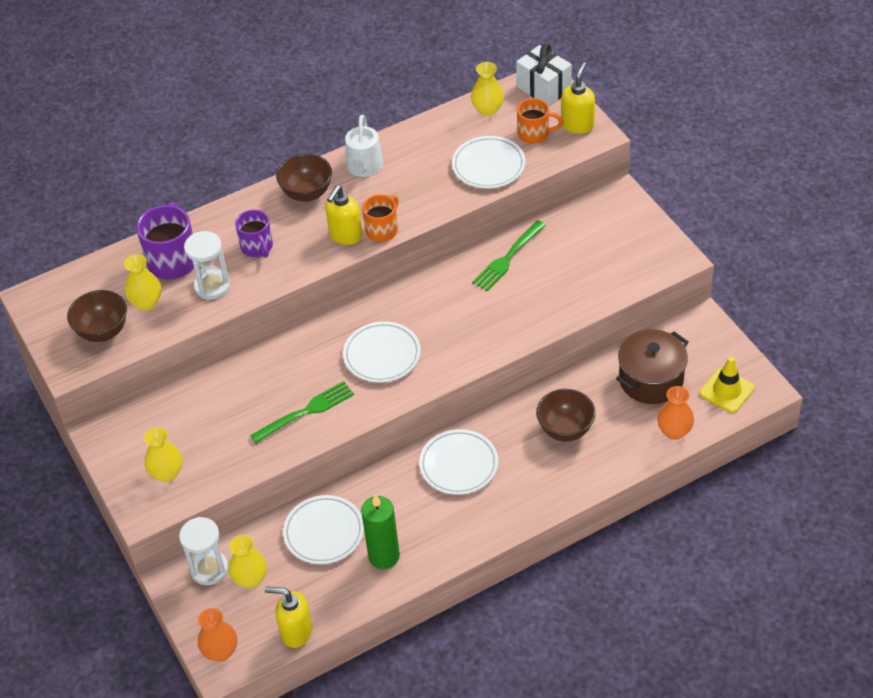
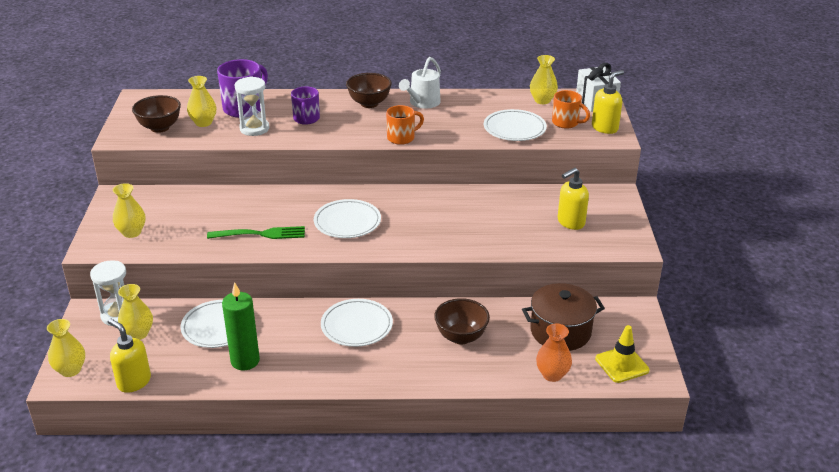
camera: 25 degrees right, 15 degrees down
orange vase [198,608,237,662] -> yellow vase [47,319,85,377]
yellow soap dispenser [325,185,362,245] -> yellow soap dispenser moved to [558,168,589,230]
green fork [472,220,546,291] -> none

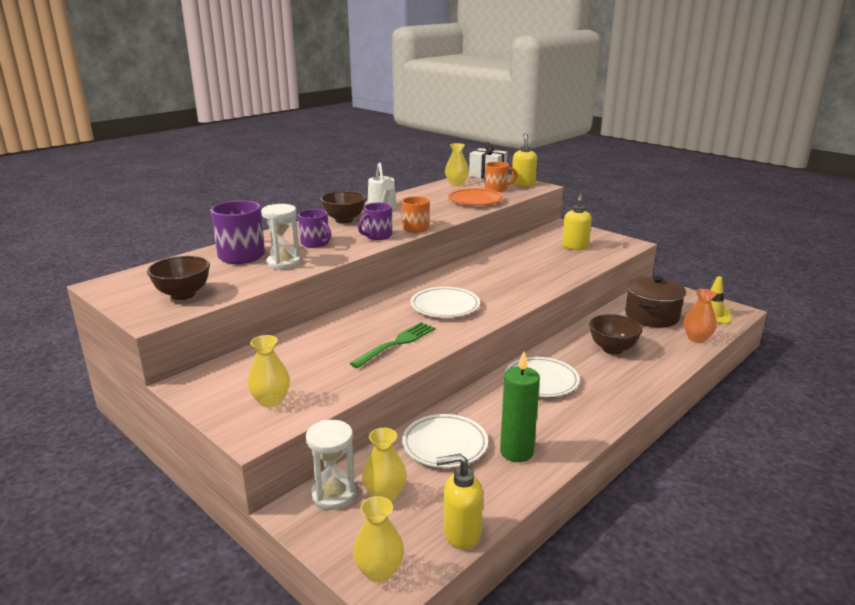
camera: 45 degrees left, 10 degrees down
yellow vase [187,76,216,127] -> none
white plate [484,109,547,141] -> orange plate [448,188,504,205]
none -> purple mug [358,202,392,240]

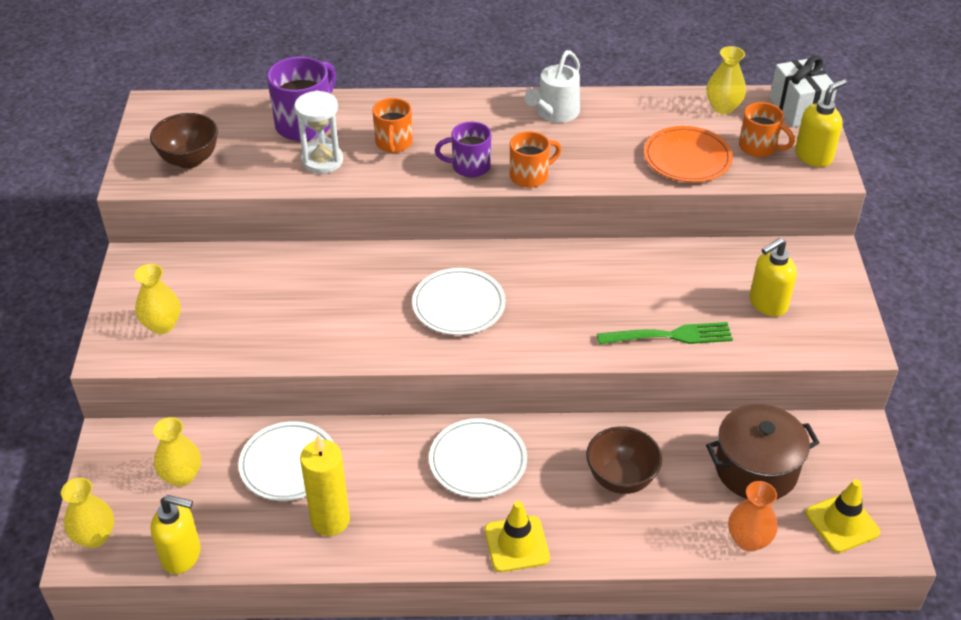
camera: 45 degrees right, 20 degrees up
purple mug [298,209,331,248] -> orange mug [373,98,413,154]
white hourglass [306,420,356,510] -> none
brown bowl [320,191,366,223] -> none
green fork [350,322,435,368] -> green fork moved to [597,322,733,344]
yellow soap dispenser [436,454,483,549] -> yellow soap dispenser turned 150 degrees clockwise [151,495,201,574]
green candle [500,351,540,462] -> yellow candle [300,435,350,536]
none -> yellow traffic cone [485,501,550,572]

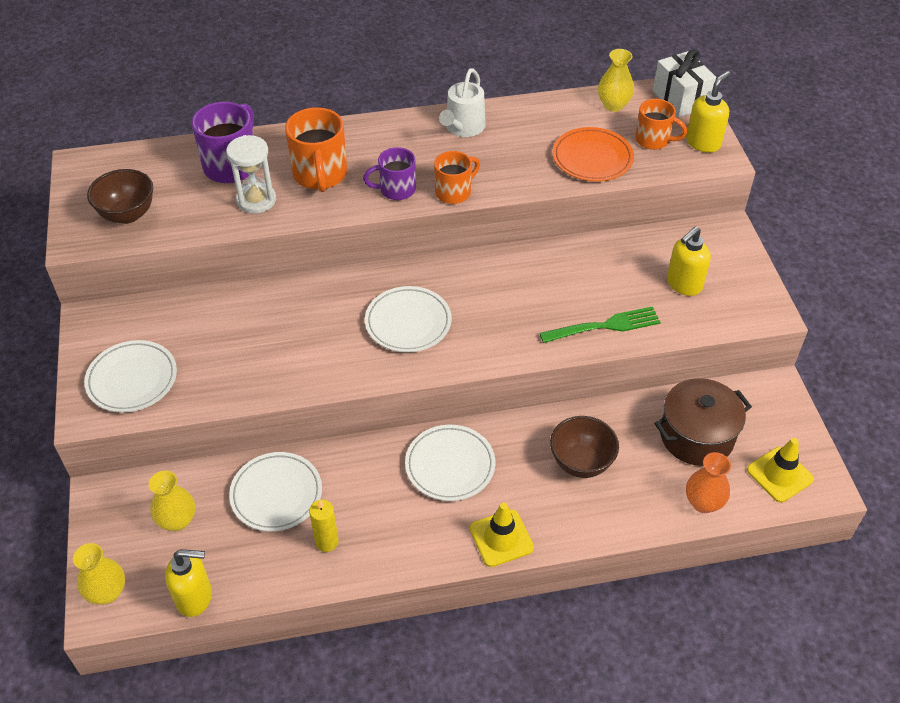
camera: 10 degrees left, 5 degrees up
yellow vase [134,264,181,334] -> white plate [84,340,177,413]
yellow candle [300,435,350,536] -> yellow candle [309,499,339,552], size x0.64
orange mug [373,98,413,154] -> orange mug [285,107,347,192], size x1.56

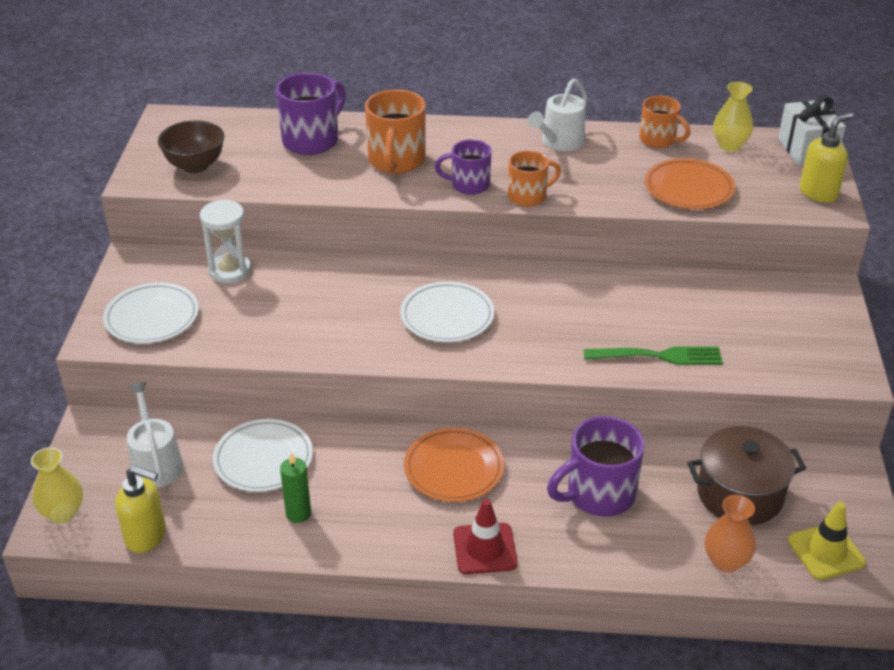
camera: 15 degrees right, 10 degrees down
yellow vase [149,470,195,531] -> white watering can [127,382,184,488]
white hourglass [226,135,276,214] -> white hourglass moved to [200,199,251,283]
yellow candle [309,499,339,552] -> green candle [280,452,311,523]
white plate [405,425,495,501] -> orange plate [404,428,504,502]
yellow traffic cone [470,503,534,567] -> red traffic cone [453,499,518,574]
brown bowl [550,416,619,478] -> purple mug [547,416,644,517]
orange mug [635,99,687,150] -> orange mug moved to [639,96,690,148]
yellow soap dispenser [667,227,711,296] -> none

